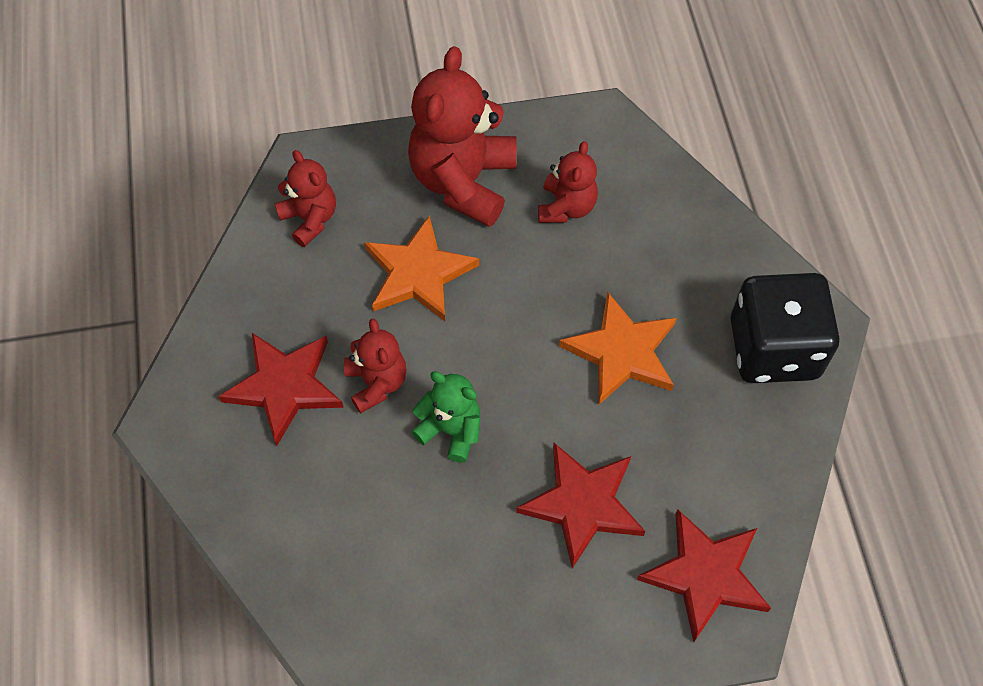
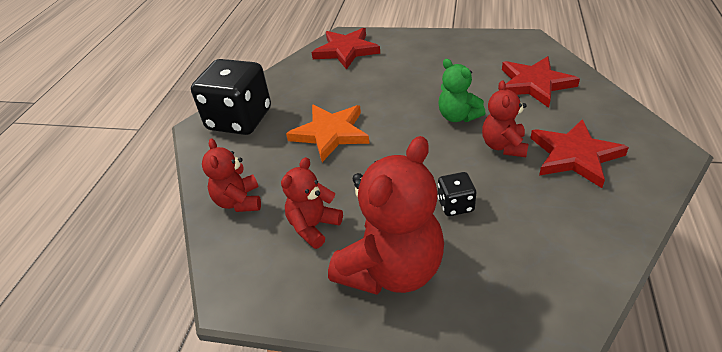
camera: 155 degrees left, 20 degrees down
red teddy bear [275,150,336,247] -> red teddy bear moved to [202,138,261,212]
orange star [364,216,479,321] -> black dice [438,172,476,216]
red star [516,443,645,569] -> red star moved to [502,56,580,108]

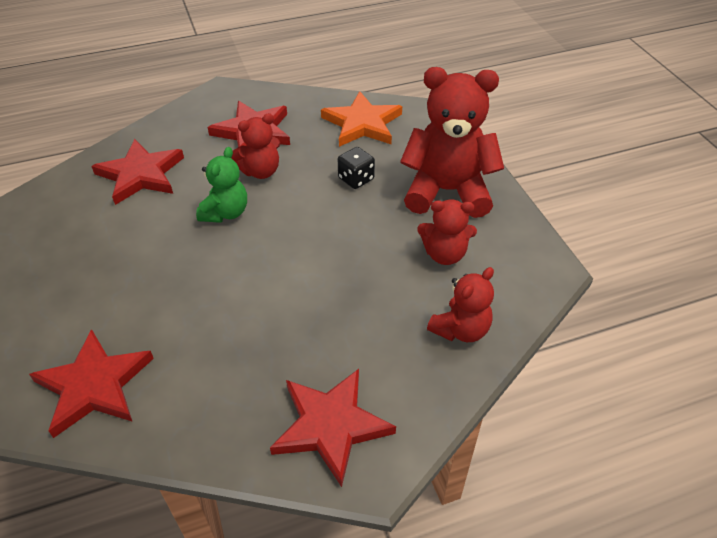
camera: 125 degrees left, 5 degrees up
black dice [191,59,271,135] -> red star [270,369,396,487]
orange star [286,105,370,162] -> orange star moved to [321,91,402,147]

